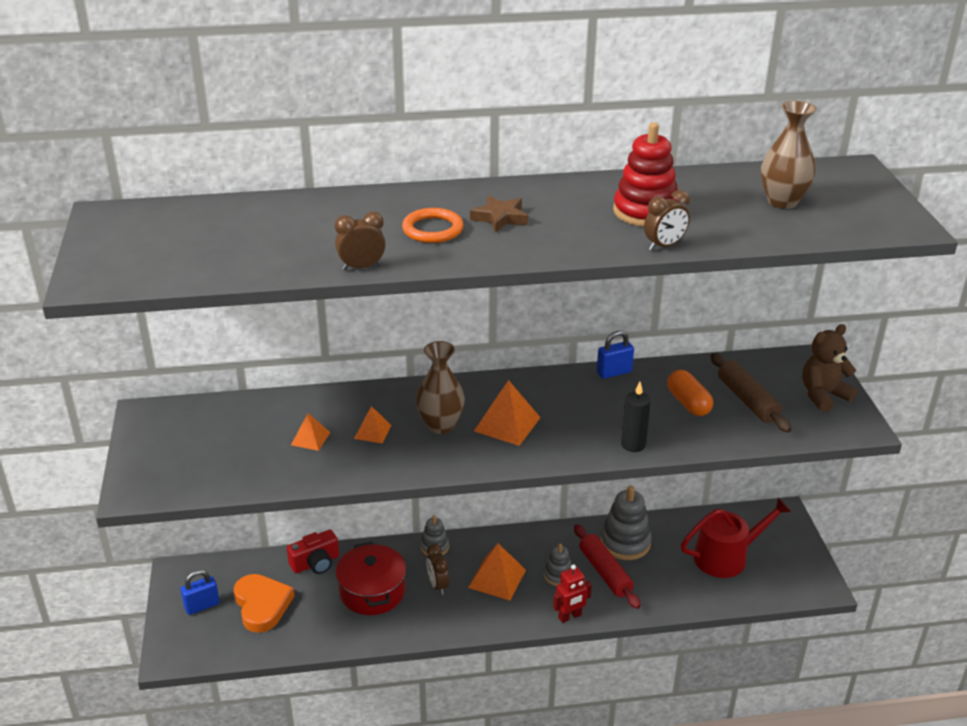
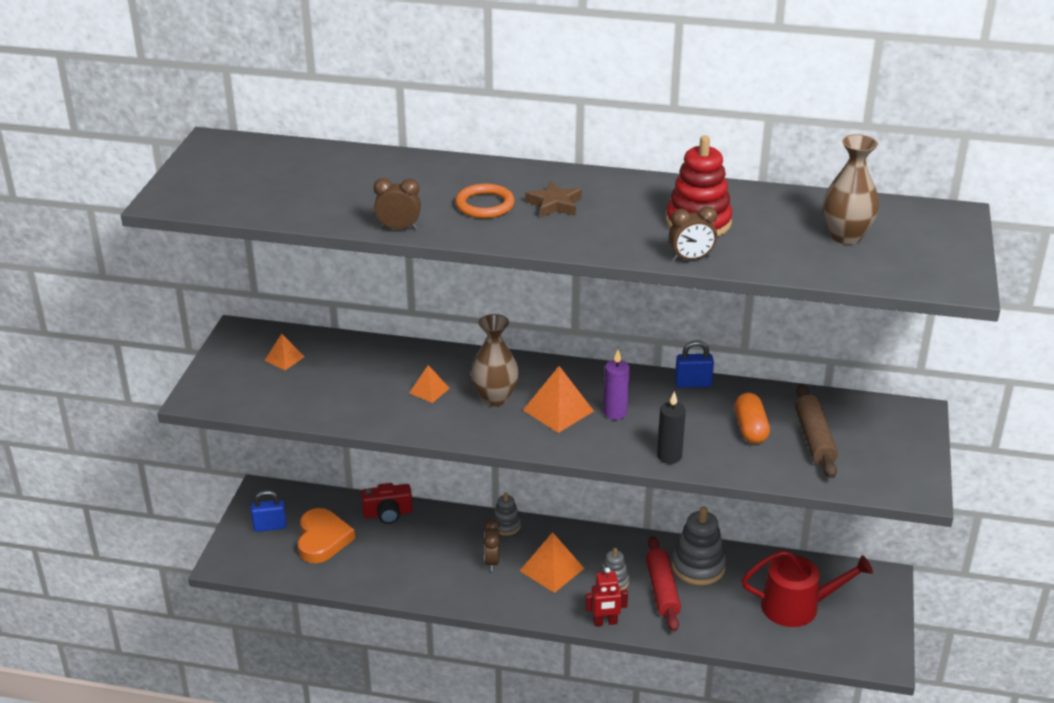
camera: 20 degrees right, 0 degrees up
orange pyramid [291,413,330,451] -> orange pyramid moved to [265,333,304,370]
red pot [336,542,406,615] -> none
brown teddy bear [802,324,857,412] -> none
none -> purple candle [603,350,630,420]

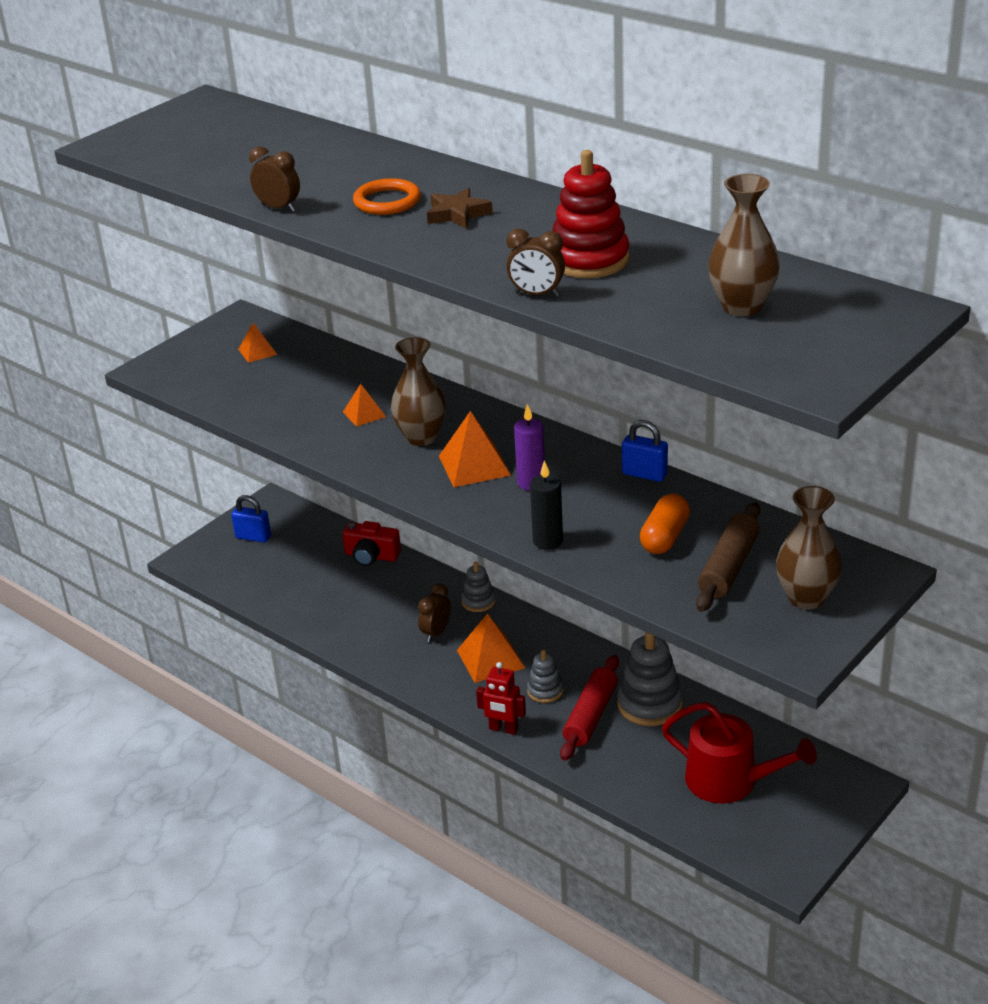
camera: 30 degrees right, 0 degrees up
orange heart [298,508,355,563] -> none
none -> brown vase [776,486,842,610]

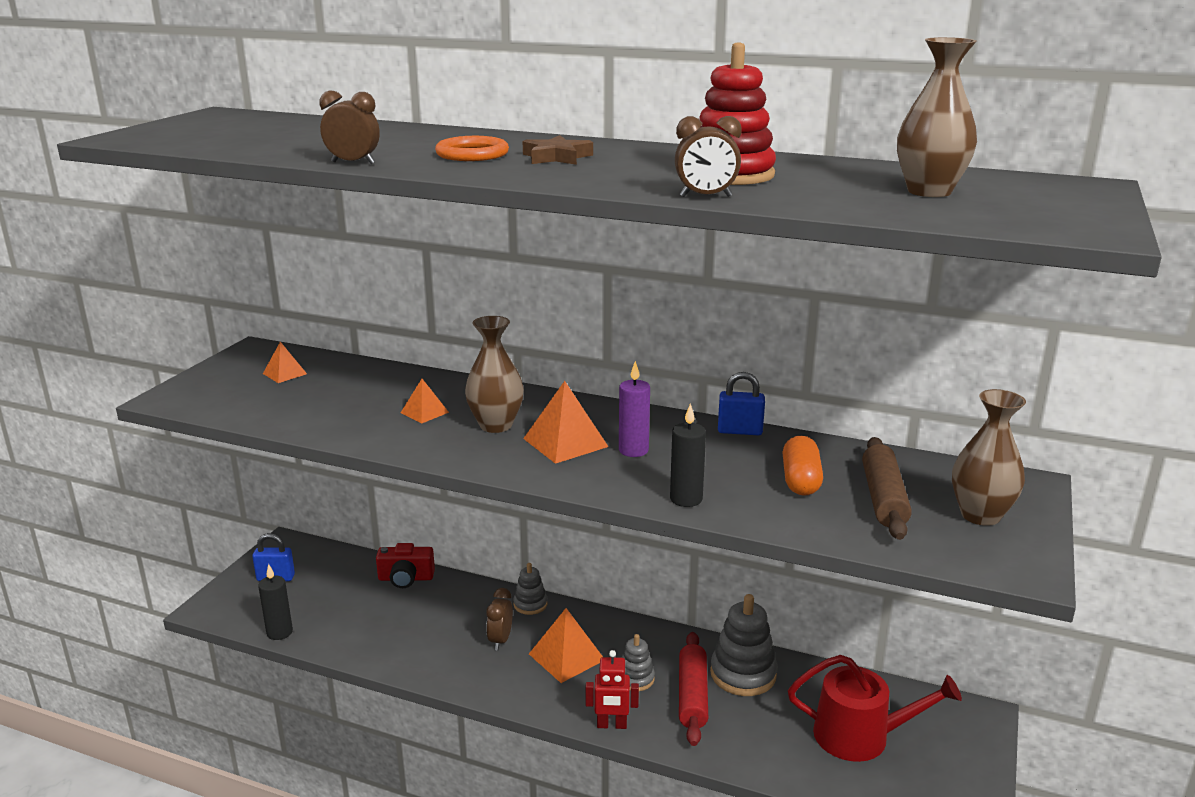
camera: 20 degrees left, 10 degrees down
none -> black candle [258,564,293,640]

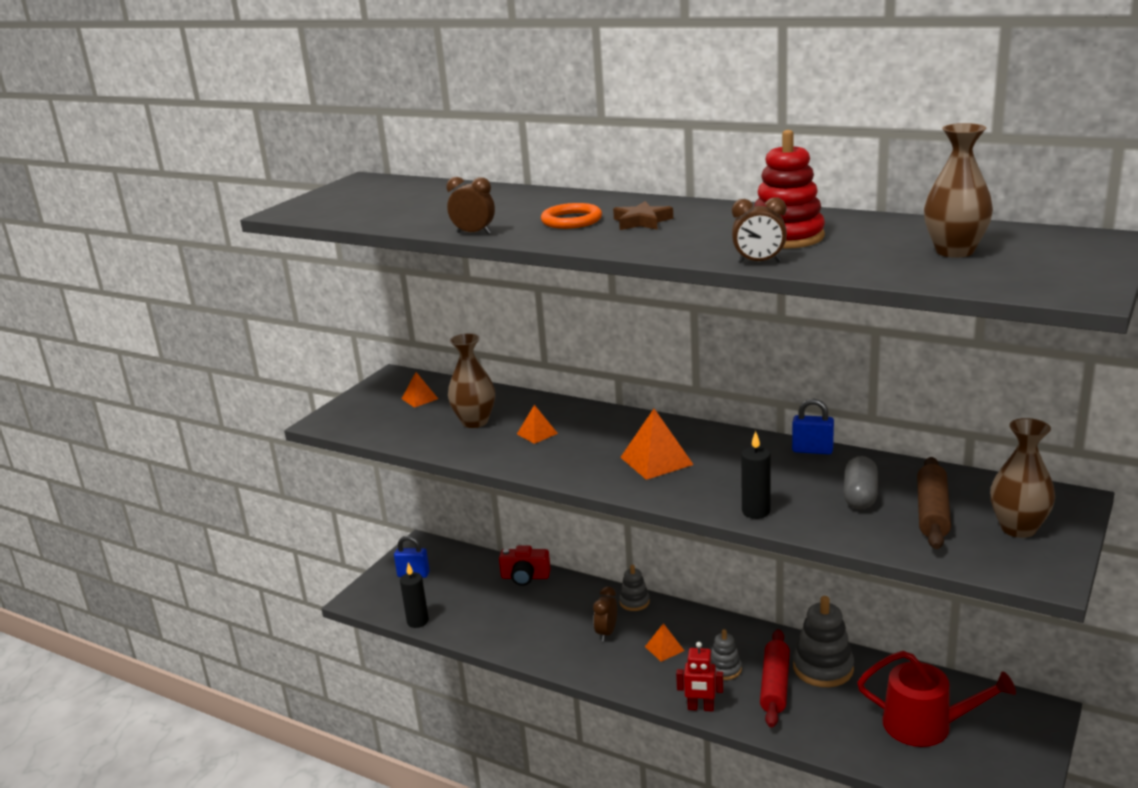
camera: 10 degrees right, 0 degrees up
brown vase [465,316,524,433] -> brown vase moved to [448,333,495,428]
orange pyramid [529,608,603,683] -> orange pyramid [645,623,685,662], size x0.59
purple candle [619,361,650,457] -> none
orange capsule [782,436,823,496] -> grey capsule [844,456,878,509]

